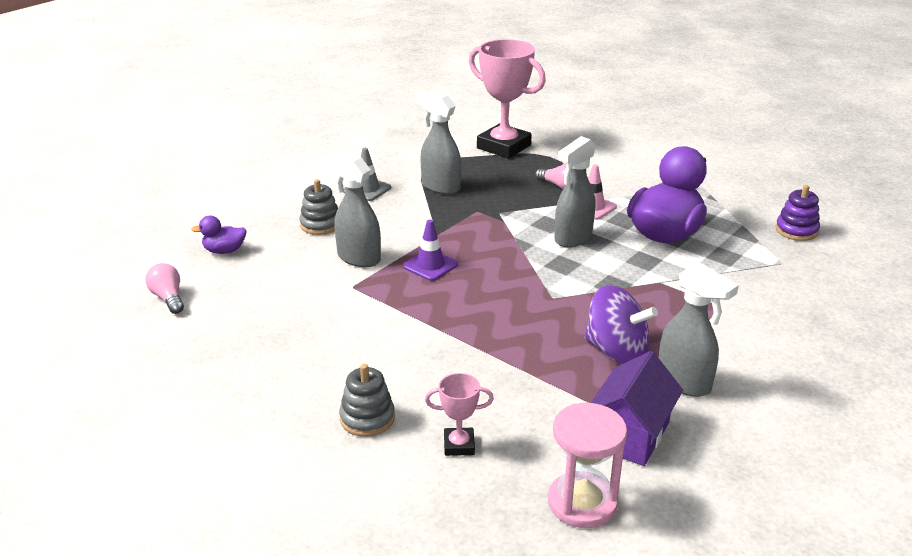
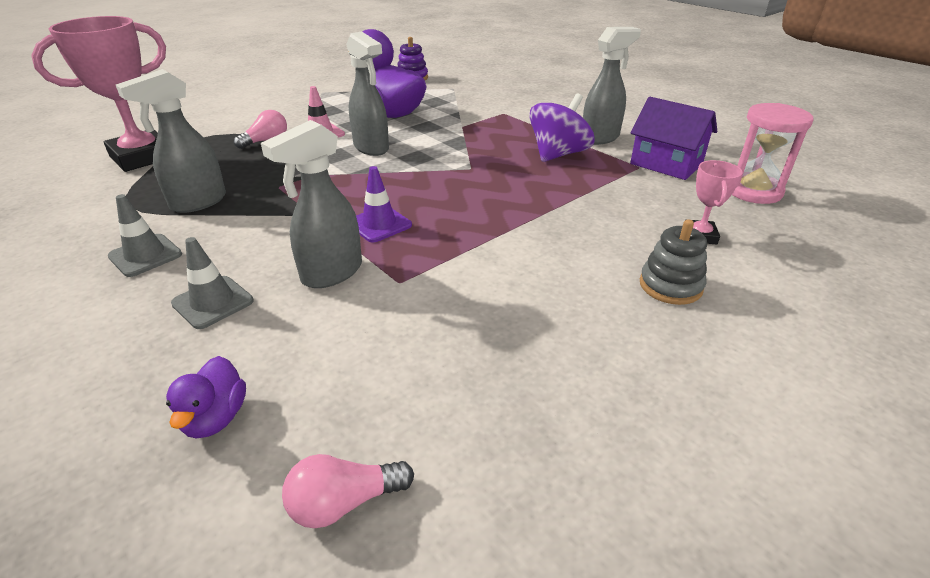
camera: 80 degrees left, 5 degrees up
grey stacking toy [299,179,338,235] -> grey traffic cone [171,237,254,329]

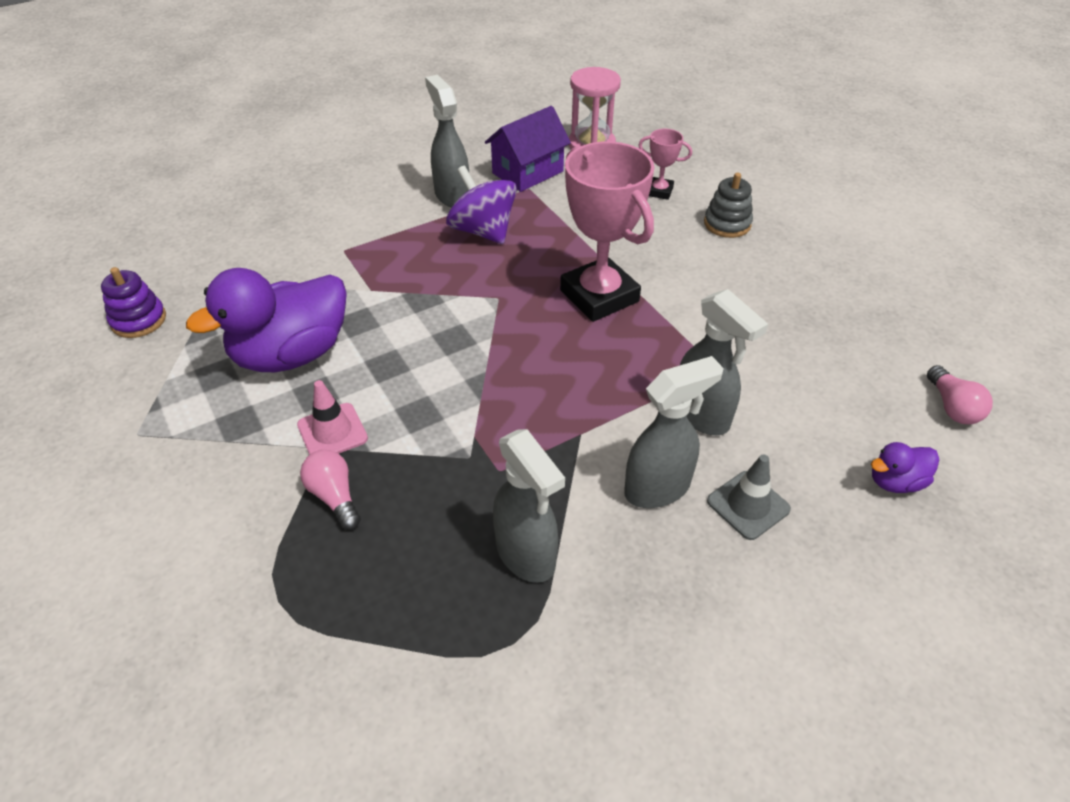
camera: 80 degrees left, 10 degrees up
pink trophy [31,16,166,172] -> pink trophy moved to [560,141,655,322]
grey traffic cone [108,194,182,277] -> none
purple duck [166,356,246,439] -> purple duck turned 150 degrees clockwise [871,442,939,493]
grey spray bottle [346,32,389,156] -> grey spray bottle moved to [624,356,724,508]
purple traffic cone [356,166,412,242] -> none

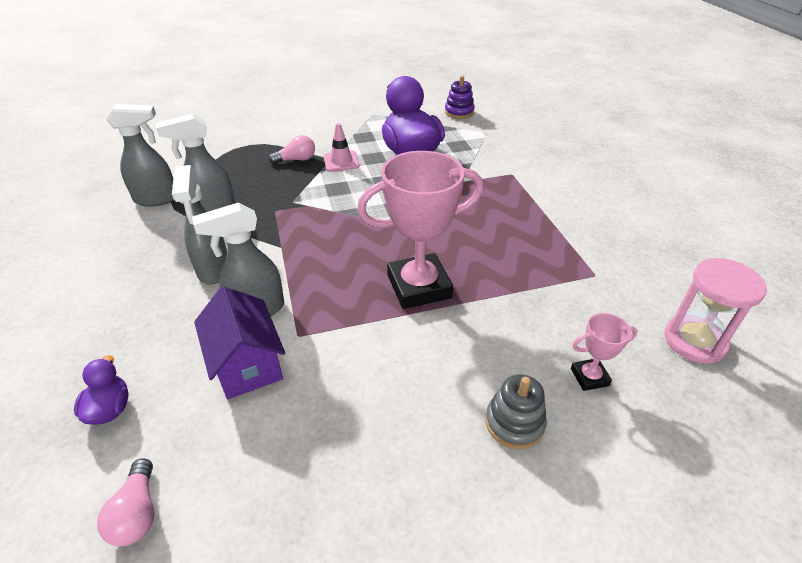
camera: 105 degrees right, 5 degrees down
grey spray bottle [425,75,469,208] -> grey spray bottle moved to [106,104,174,207]
purple spinning top [446,165,517,244] -> none
purple house [485,106,571,192] -> purple house moved to [194,286,285,399]
pink trophy [638,129,692,200] -> pink trophy turned 45 degrees clockwise [571,313,637,391]
grey traffic cone [707,455,791,540] -> none
pink light bulb [927,365,993,424] -> pink light bulb turned 105 degrees counterclockwise [97,458,154,546]

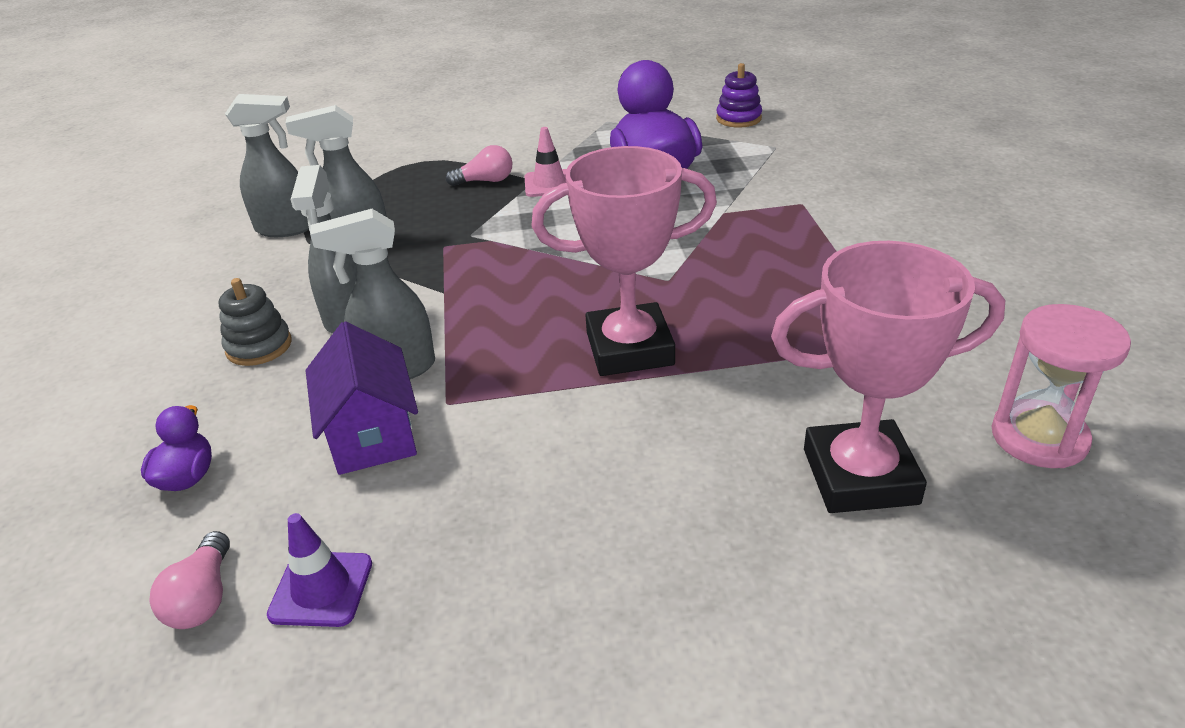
camera: 10 degrees right, 5 degrees down
grey stacking toy [485,374,547,449] -> grey stacking toy moved to [219,278,292,366]
pink trophy [571,313,637,391] -> pink trophy [771,241,1005,513], size x2.14
none -> purple traffic cone [267,513,372,627]

